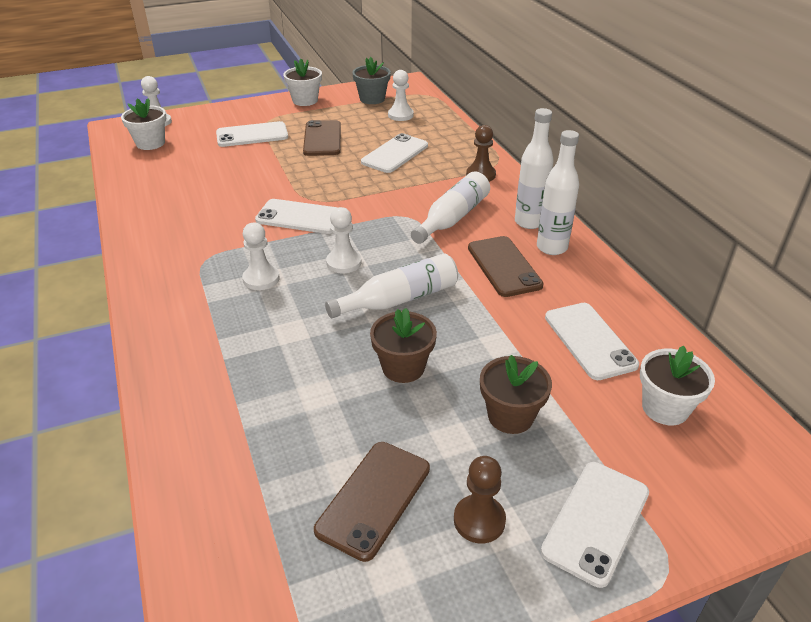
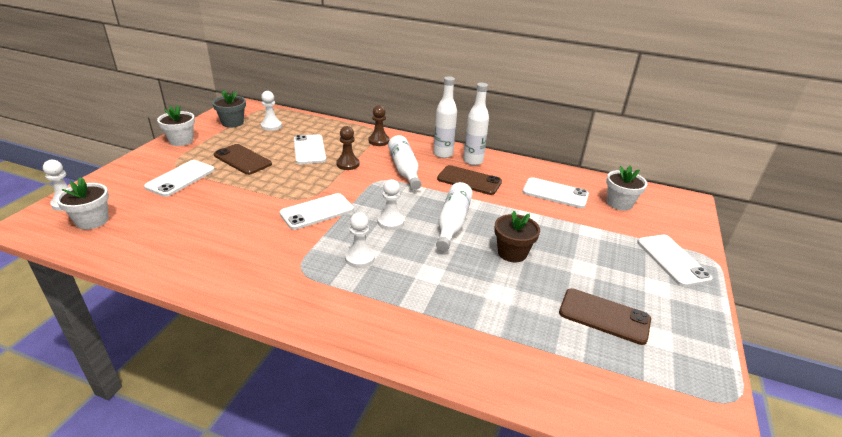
camera: 50 degrees left, 5 degrees down
brown phone [314,442,430,562] -> brown phone turned 45 degrees counterclockwise [559,288,651,345]
brown pawn [454,456,506,543] -> brown pawn moved to [336,126,360,170]
brown flower pot [480,355,552,434] -> none

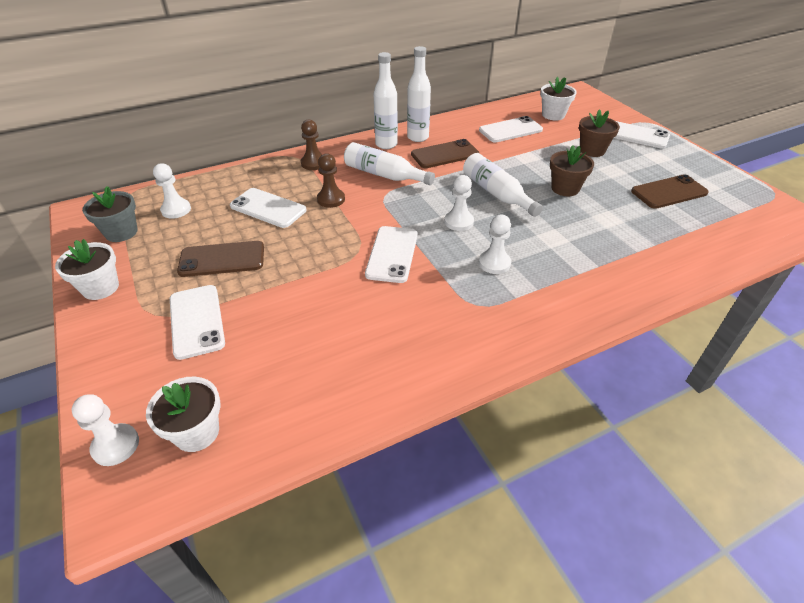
camera: 45 degrees left, 10 degrees up
none -> brown flower pot [579,109,620,157]

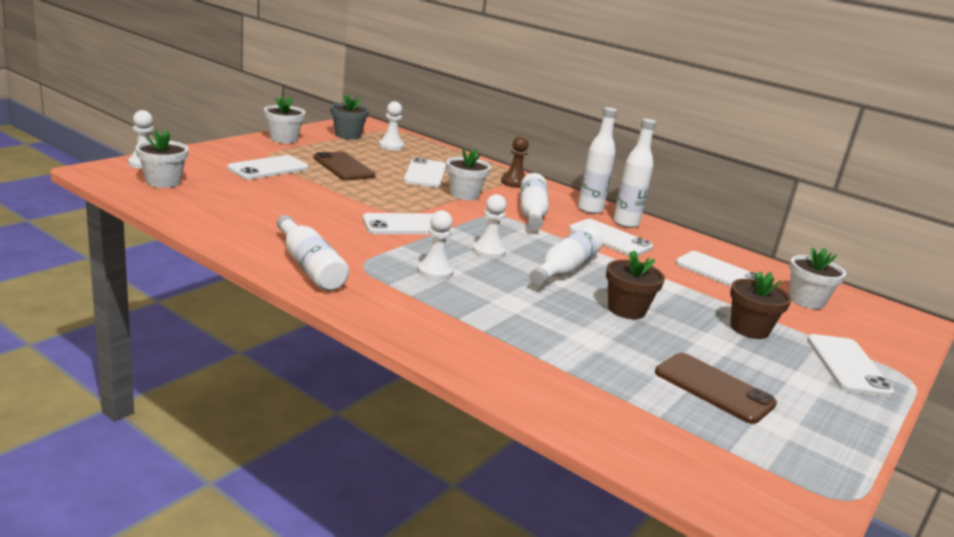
camera: 60 degrees right, 20 degrees down
brown pawn [317,153,345,208] -> white flower pot [446,148,491,200]
brown phone [411,139,479,168] -> white phone [569,219,653,256]
none -> white bottle [277,215,349,291]

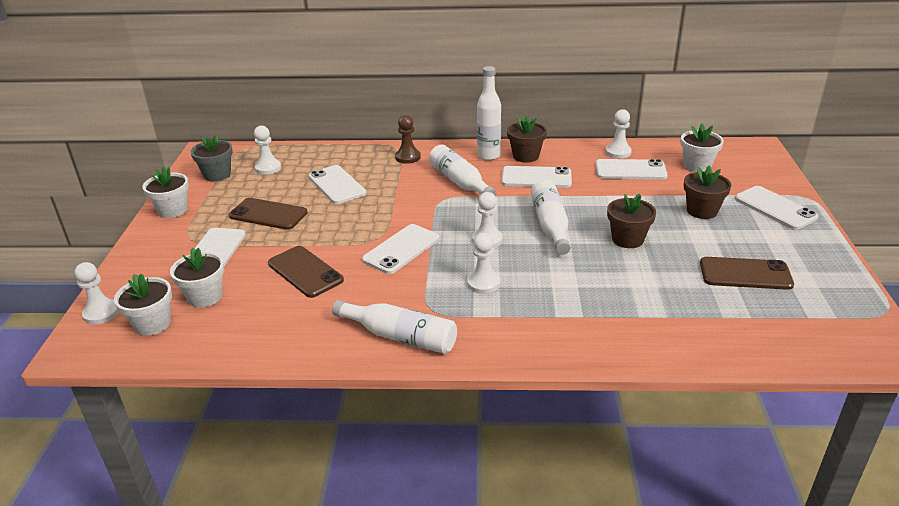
camera: 30 degrees left, 10 degrees up
white flower pot [446,148,491,200] -> white flower pot moved to [170,248,224,307]
white bottle [613,119,656,228] -> brown flower pot [507,115,547,163]
none -> brown phone [268,246,344,298]
none -> white pawn [605,109,632,158]

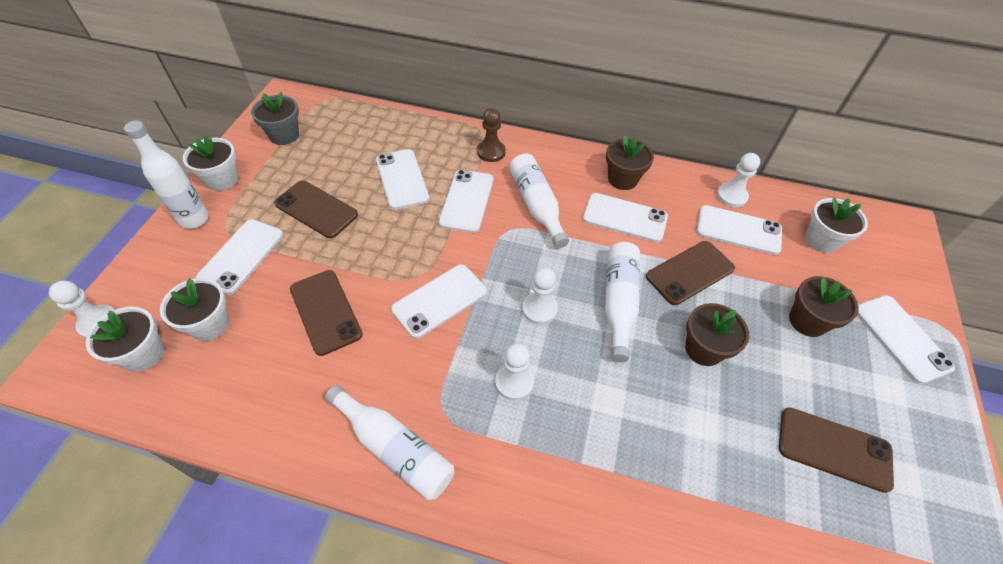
camera: 10 degrees right, 20 degrees up
white pawn [254,125,281,175] -> none
white bottle [477,66,501,160] -> white bottle moved to [124,121,209,229]
none -> white phone [439,170,493,233]
none -> brown phone [646,241,735,305]

